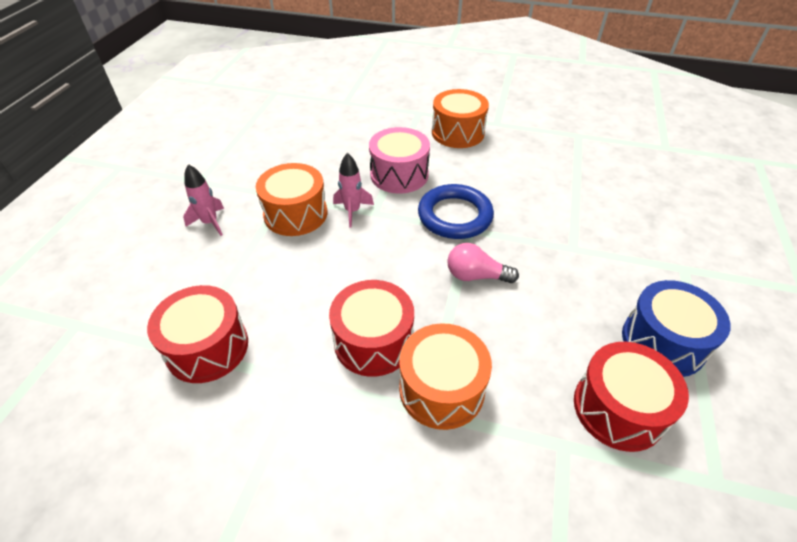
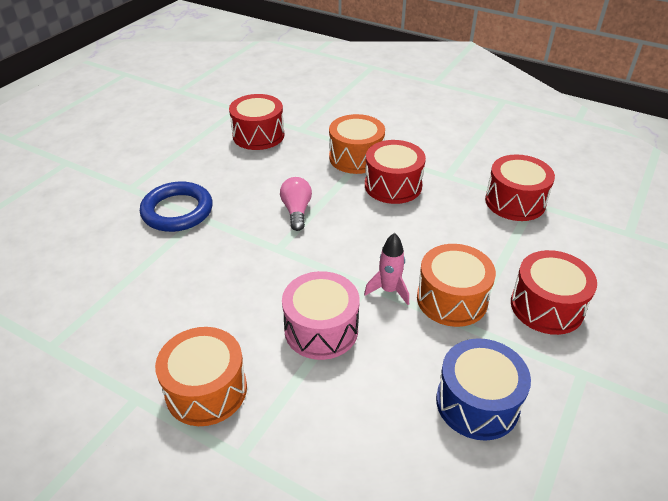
camera: 165 degrees left, 5 degrees down
pink rocket [183,164,224,236] -> red drum [511,250,597,335]
blue ring [418,184,494,239] -> blue ring moved to [140,181,213,232]
pink light bulb [447,243,519,283] -> pink light bulb turned 120 degrees counterclockwise [280,177,312,231]
blue drum [622,280,731,377] -> blue drum moved to [436,338,531,441]

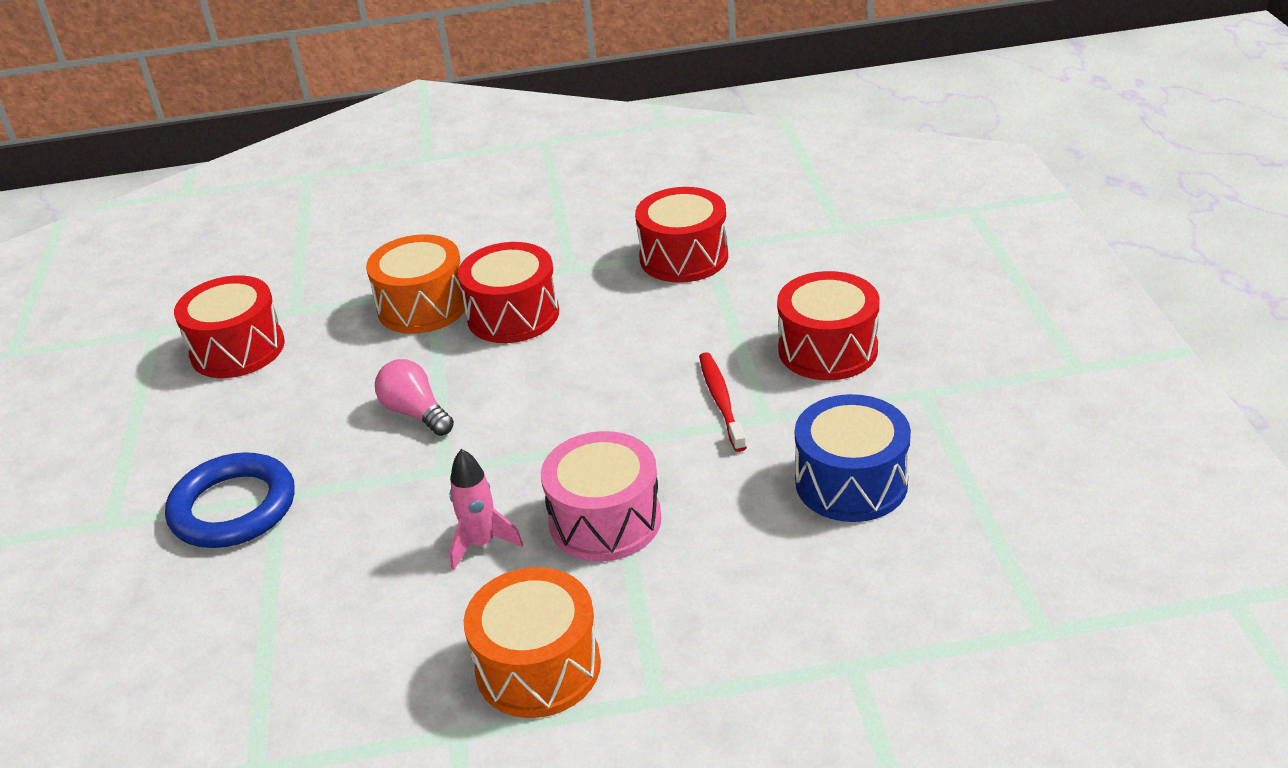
camera: 35 degrees left, 5 degrees down
pink rocket [364,233,409,305] -> pink rocket moved to [449,449,523,570]
orange drum [417,244,496,327] -> red toothbrush [699,352,747,452]

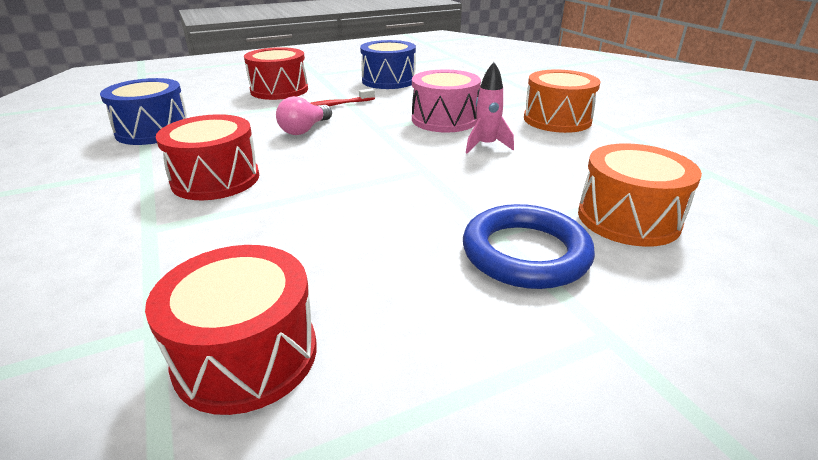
camera: 110 degrees left, 5 degrees down
orange drum [366,234,467,334] -> orange drum moved to [578,143,702,247]
pink light bulb [375,359,454,436] -> pink light bulb moved to [276,96,332,135]
red drum [635,187,728,283] -> blue drum [100,78,187,145]

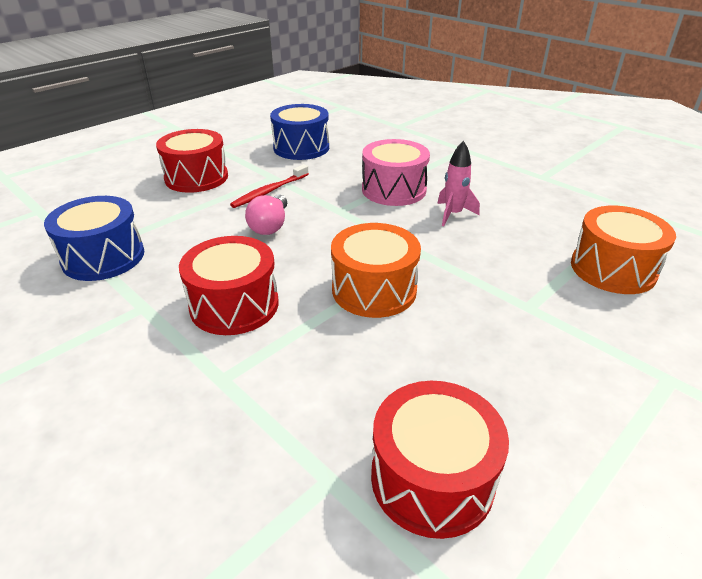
camera: 20 degrees left, 5 degrees up
blue ring [463,204,595,289] -> none
orange drum [524,70,600,133] -> orange drum moved to [331,223,421,318]

